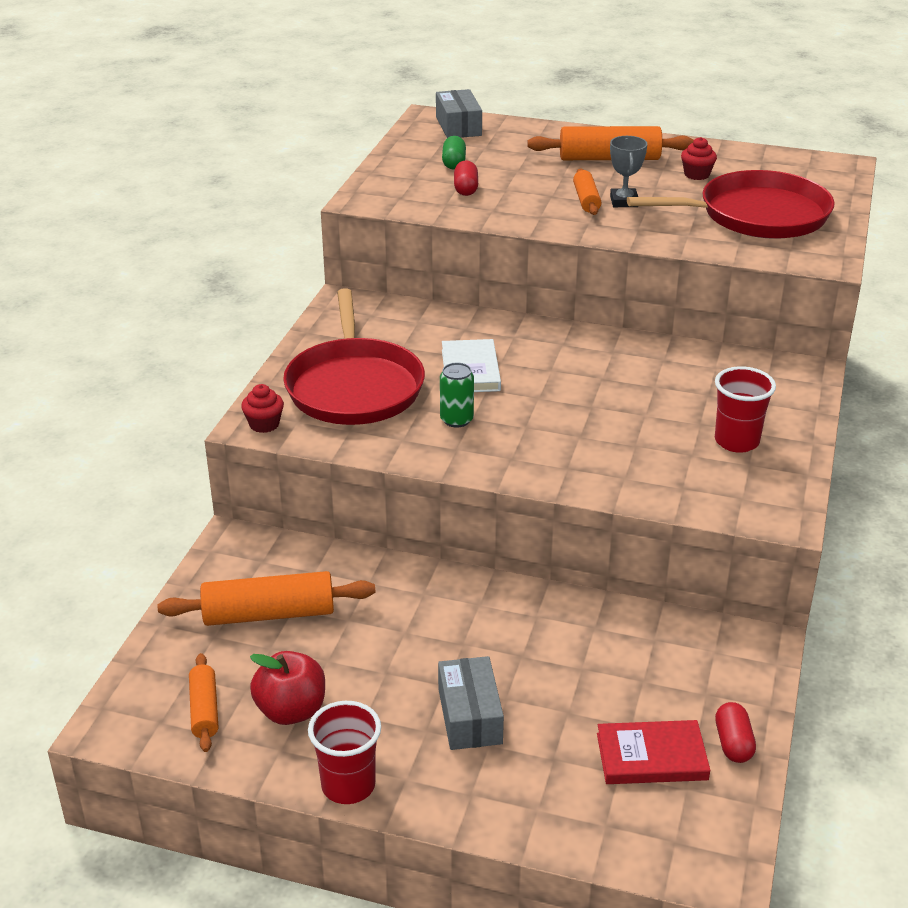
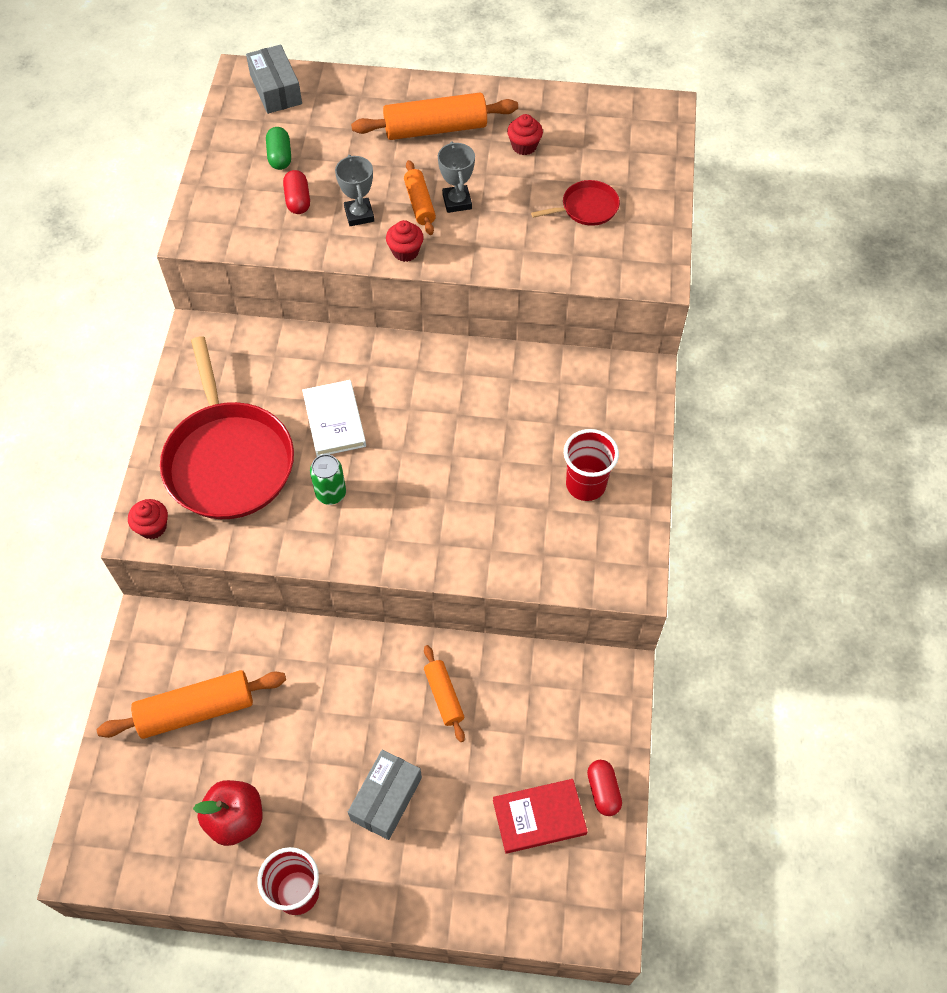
camera: 10 degrees left, 25 degrees up
orange rolling pin [189,653,218,752] -> orange rolling pin moved to [424,645,465,742]
grey box [438,656,504,750] -> grey box turned 45 degrees clockwise [348,750,422,840]
red pan [627,170,835,239] -> red pan [531,180,620,226], size x0.45
none -> grey trophy [335,155,374,226]
none -> red cupcake [386,220,424,262]

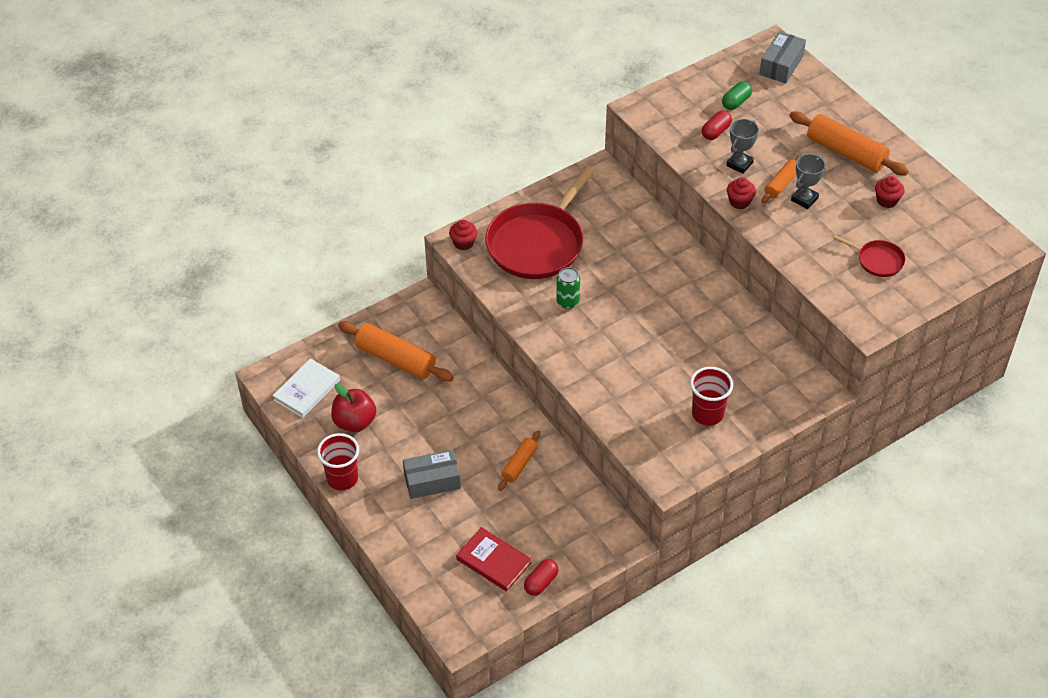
camera: 50 degrees right, 10 degrees down
white book [302,380,366,457] -> white book moved to [273,358,340,418]

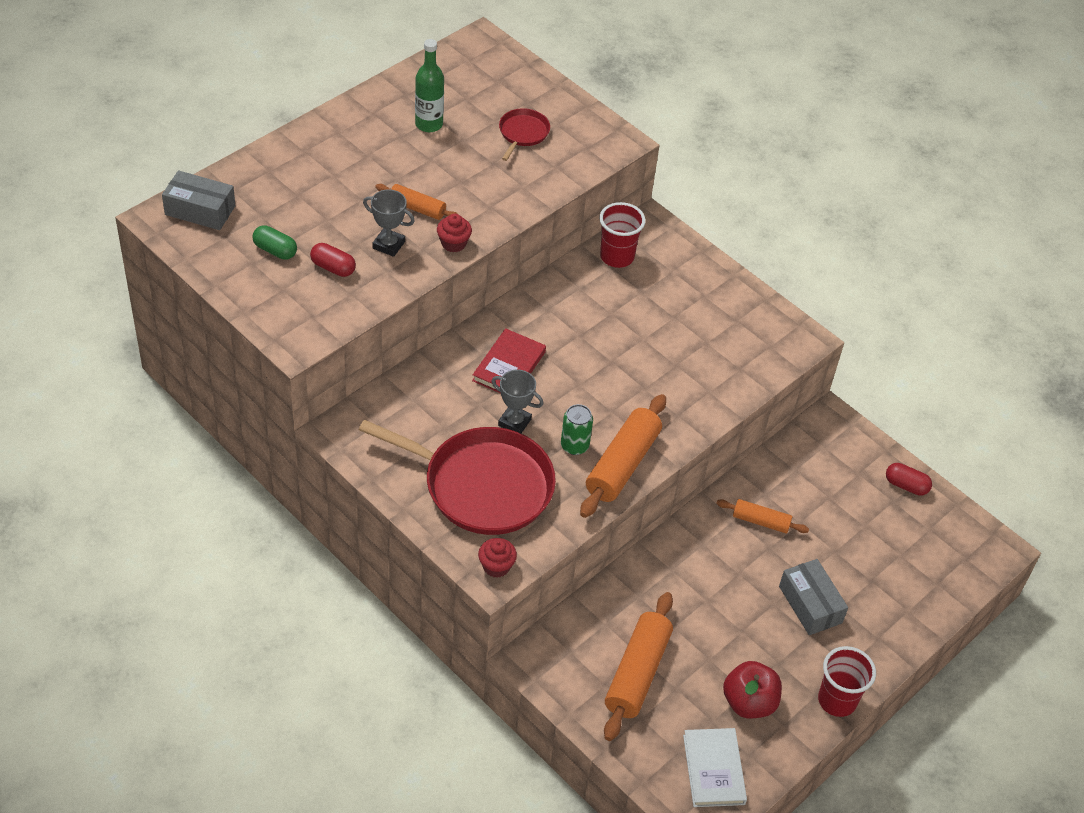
camera: 105 degrees left, 0 degrees up
white book [273,358,340,418] -> white book turned 60 degrees clockwise [683,728,747,807]
red book [456,527,531,592] -> red book moved to [472,328,546,393]
red cup [690,367,733,426] -> red cup moved to [599,202,646,268]
orange rolling pin [790,111,909,175] -> orange rolling pin moved to [580,394,666,518]
grey trophy [791,154,826,209] -> grey trophy moved to [491,370,543,433]
red cupcake [875,176,904,208] -> green bottle [415,39,444,132]

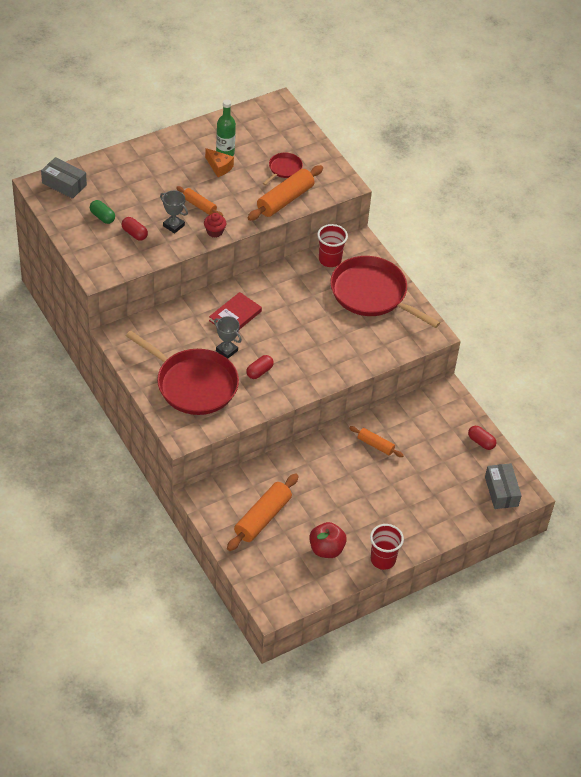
camera: 15 degrees right, 0 degrees up
red cupcake [478,538,517,578] -> none
green can [561,404,593,455] -> red capsule [246,355,274,379]
orange rolling pin [580,394,666,518] -> orange rolling pin moved to [247,165,323,221]
white book [683,728,747,807] -> none
grey box [779,559,848,635] -> grey box moved to [485,463,522,509]
none -> orange cheese [205,148,234,177]
none -> red pan [330,256,440,328]

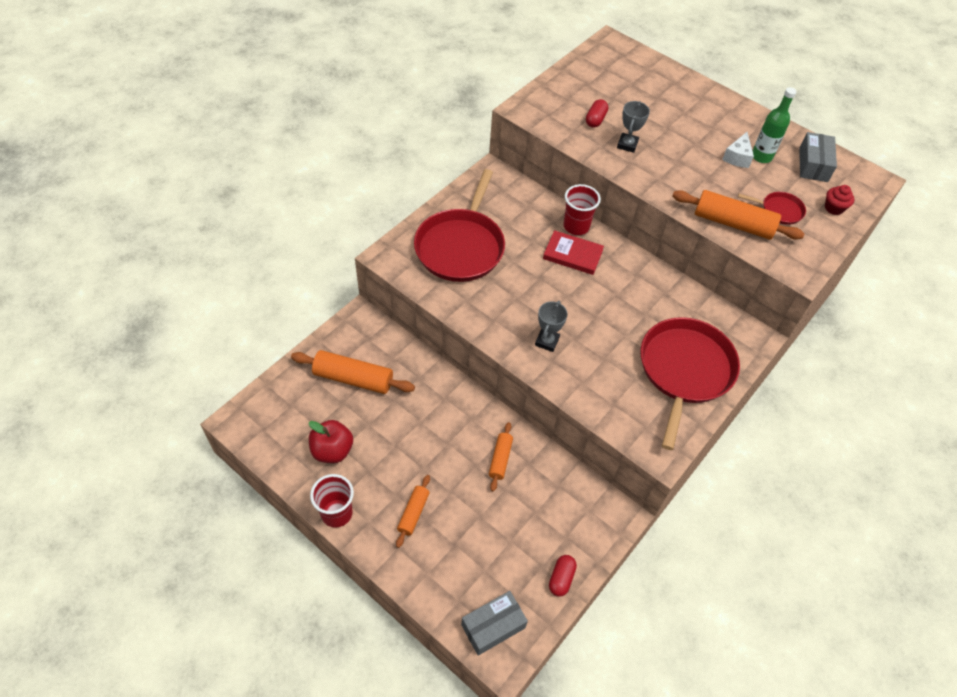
camera: 70 degrees right, 5 degrees up
grey box [41,157,87,199] -> grey box moved to [799,132,837,182]
green capsule [90,200,115,224] -> none
orange rolling pin [176,186,223,216] -> orange rolling pin moved to [396,475,430,548]
red cupcake [204,213,226,238] -> red cupcake moved to [825,185,854,215]
orange cheese [205,148,234,177] -> white cheese [722,132,754,168]
grey trophy [214,316,242,359] -> grey trophy moved to [535,301,568,352]
red capsule [246,355,274,379] -> none
red cup [317,224,348,267] -> red cup moved to [564,184,601,235]

